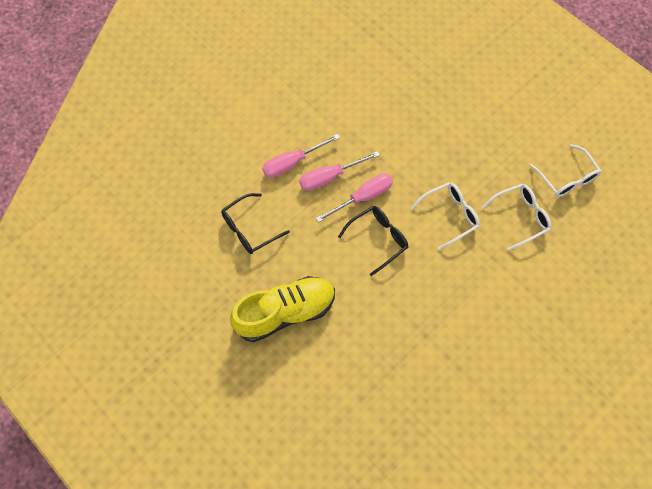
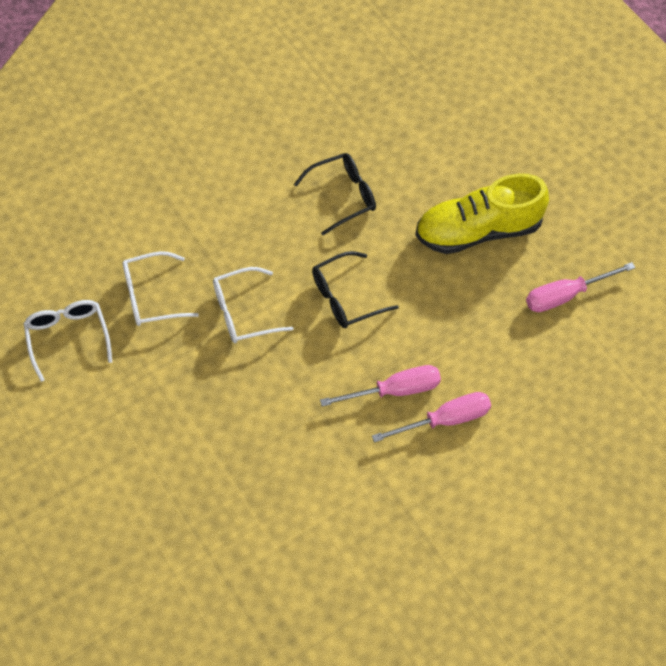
camera: 170 degrees left, 5 degrees down
black glasses [221,193,290,254] -> black glasses moved to [294,153,376,235]
pink screwdriver [316,173,393,223] -> pink screwdriver moved to [526,262,635,312]

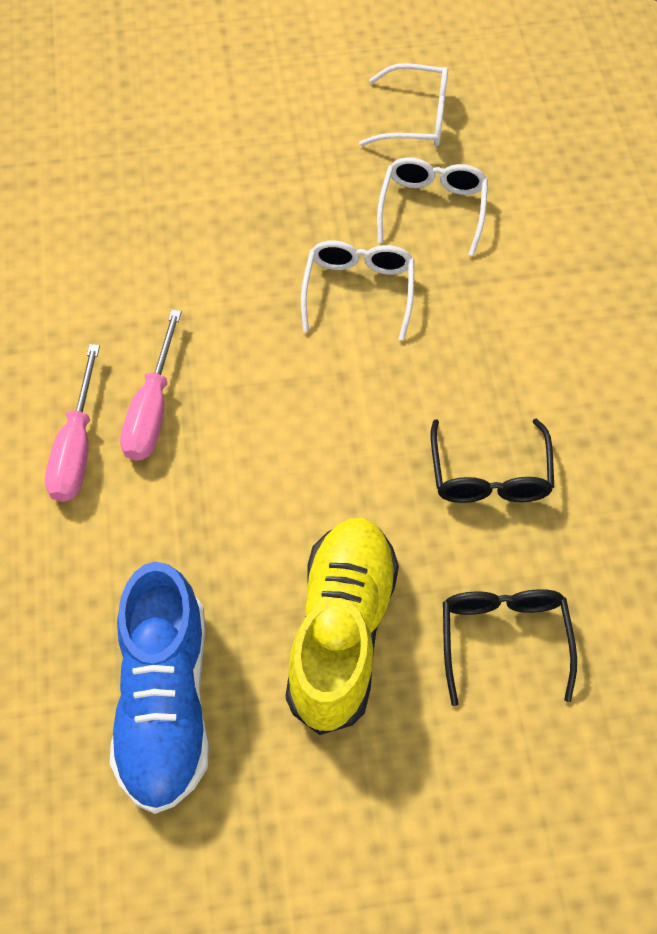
camera: 115 degrees right, 0 degrees up
black glasses [312,251,399,328] -> black glasses moved to [443,589,577,706]
pink screwdriver [526,262,635,312] -> blue shoe [110,562,209,814]

